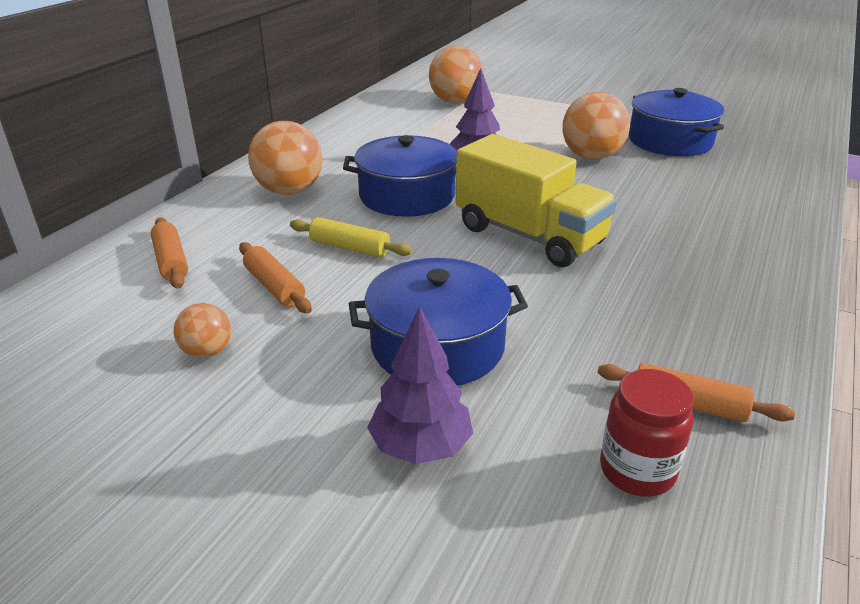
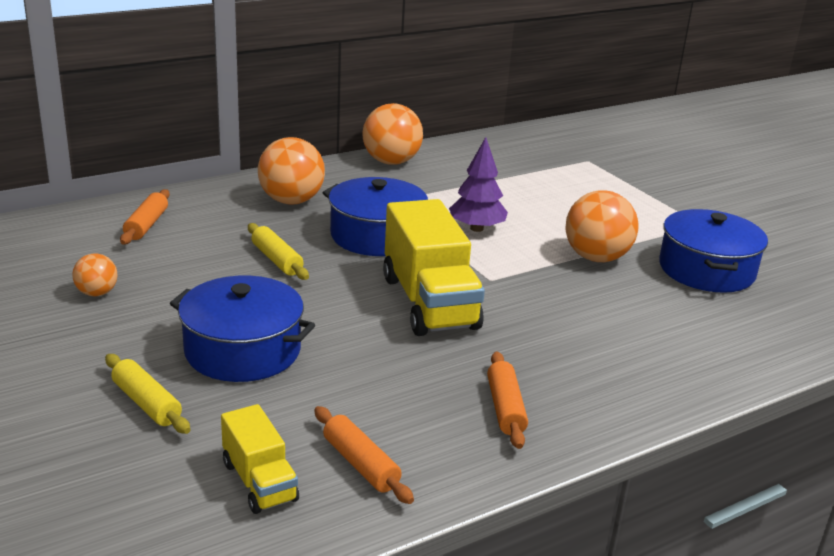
camera: 30 degrees right, 5 degrees down
orange rolling pin [239,242,312,313] -> orange rolling pin moved to [487,351,528,449]
purple tree [367,306,473,464] -> yellow rolling pin [105,354,190,434]
orange ball [429,46,484,104] -> orange ball moved to [363,103,423,165]
red jar [600,369,694,497] -> yellow truck [221,404,299,514]

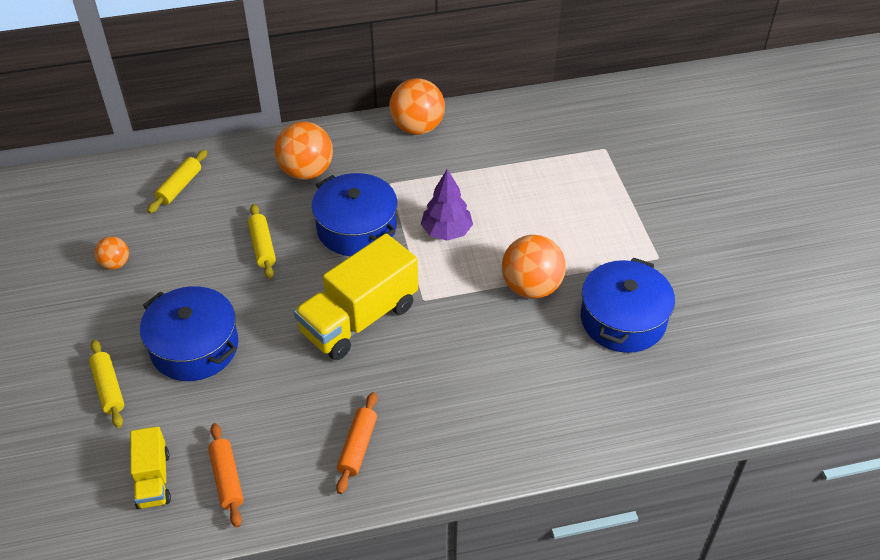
camera: 20 degrees right, 20 degrees up
orange rolling pin [120,189,170,244] -> yellow rolling pin [147,150,207,213]
yellow truck [383,199,485,336] -> yellow truck turned 45 degrees clockwise [294,233,418,360]

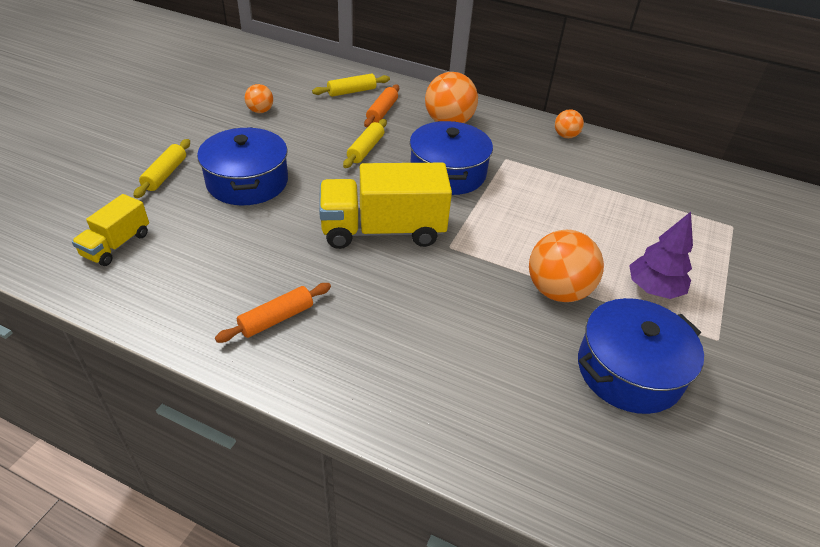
camera: 35 degrees right, 5 degrees down
orange rolling pin [208,423,244,528] -> orange rolling pin moved to [364,85,399,127]
orange ball [389,78,445,135] -> orange ball [555,109,584,138], size x0.53
purple tree [421,169,473,240] -> purple tree moved to [629,212,693,299]

